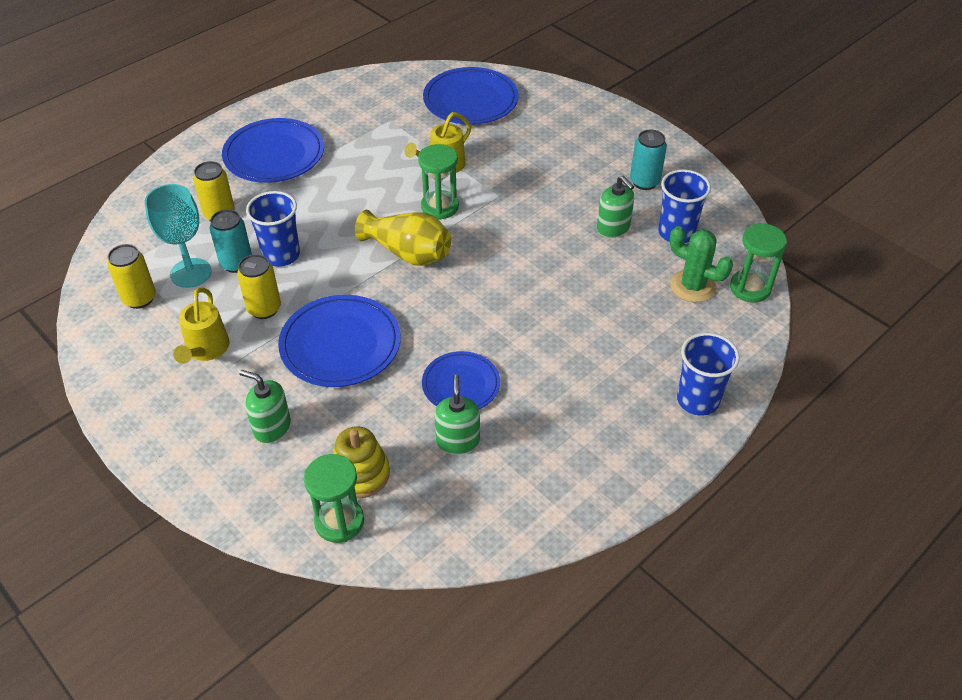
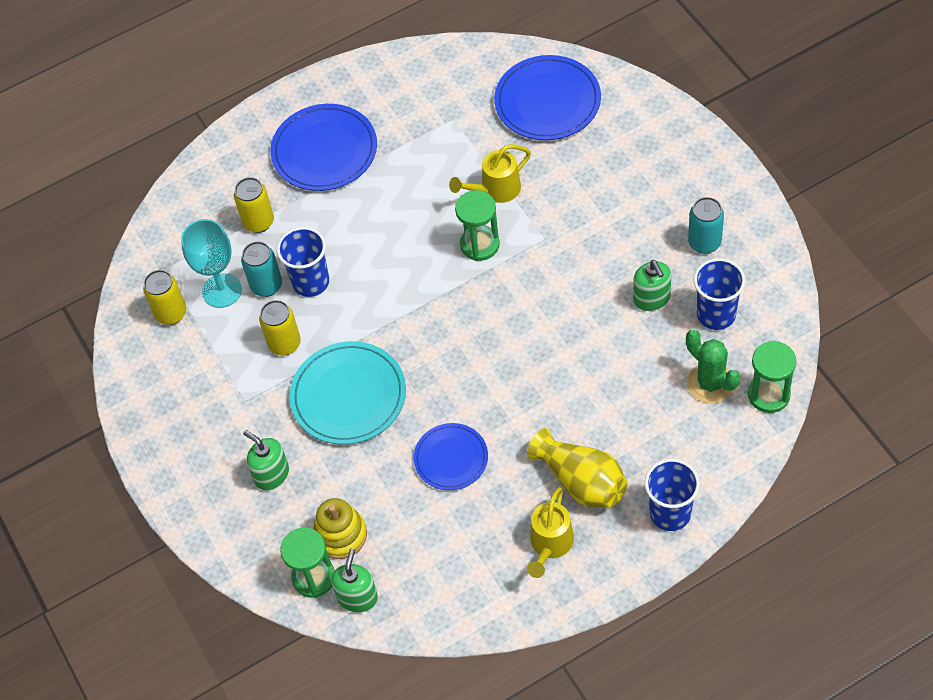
camera: 20 degrees right, 10 degrees up
yellow watering can [173,288,230,364] -> yellow watering can moved to [527,487,574,578]
blue plate [278,295,401,387] -> turquoise plate [290,341,406,445]
yellow vase [355,210,451,266] -> yellow vase moved to [527,428,627,507]
green soap dispenser [434,374,480,454] -> green soap dispenser moved to [331,549,378,613]

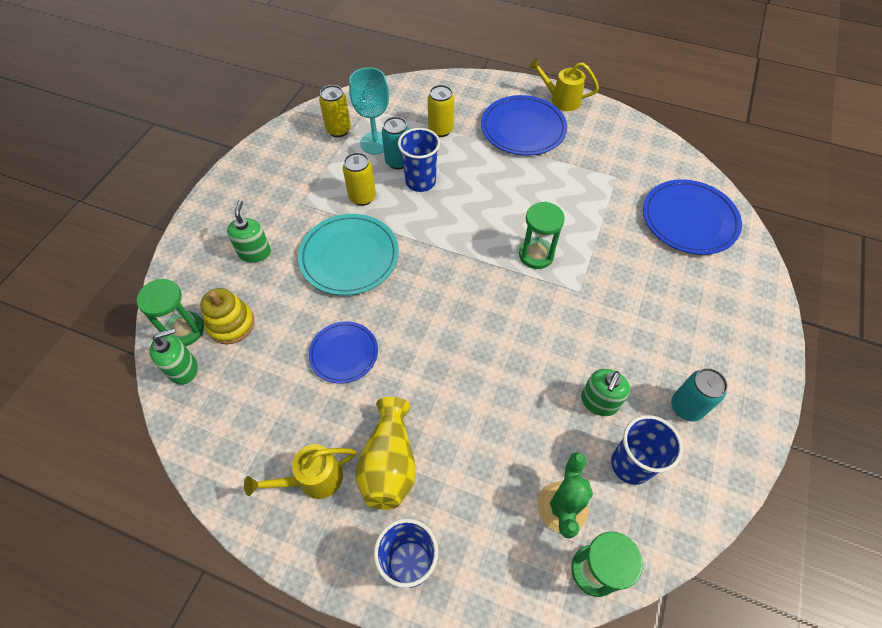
camera: 45 degrees right, 0 degrees up
yellow watering can [449,144,531,203] -> yellow watering can moved to [529,58,599,111]

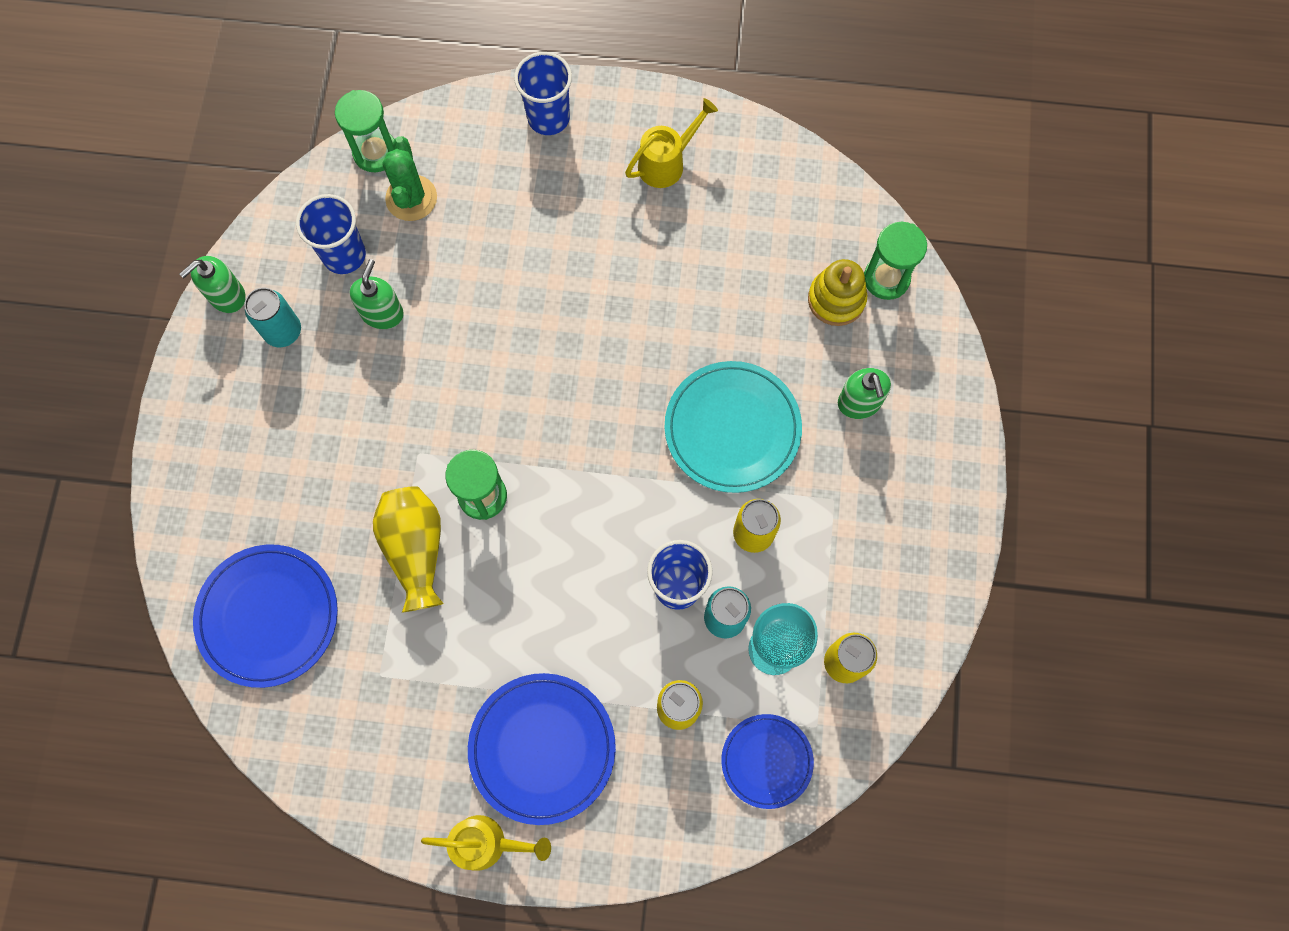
camera: 165 degrees right, 15 degrees up
green soap dispenser [150,328,198,385] -> green soap dispenser moved to [180,256,246,313]
blue plate [309,321,378,384] -> blue plate moved to [721,714,814,809]
yellow vase [355,397,416,510] -> yellow vase moved to [373,486,444,613]

